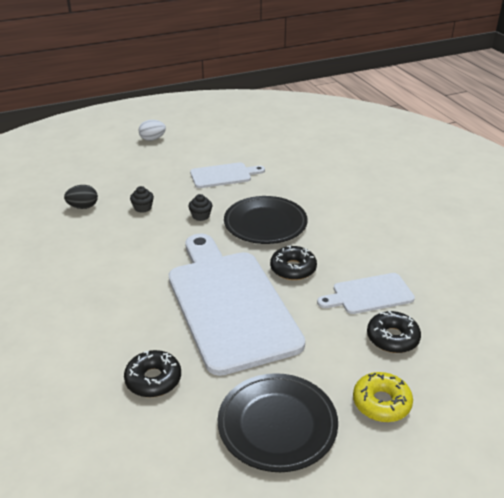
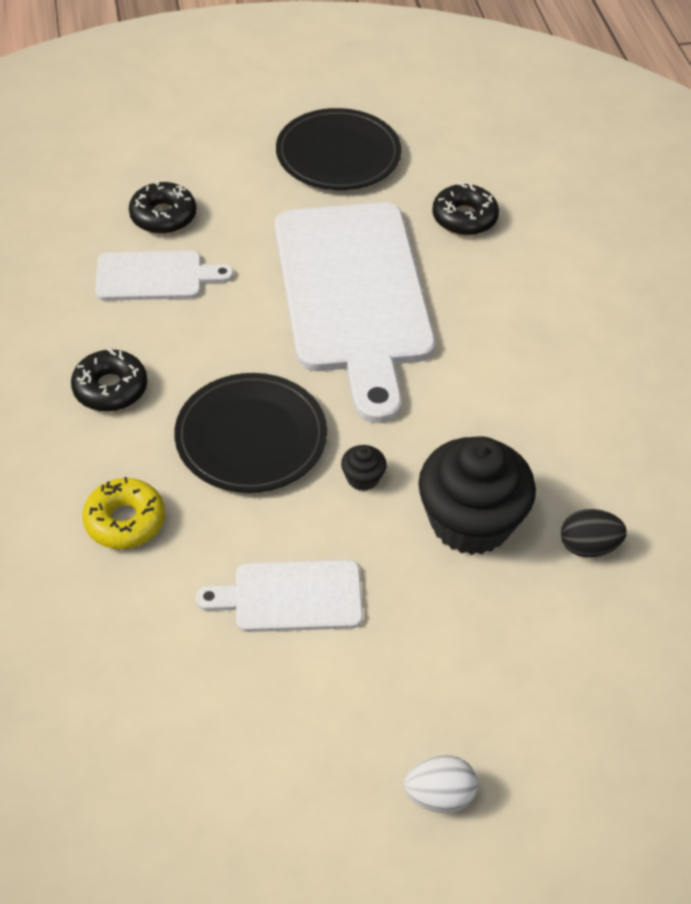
camera: 170 degrees left, 15 degrees up
black cupcake [130,186,154,213] -> black cupcake [418,436,536,555], size x2.47
black donut [270,245,317,280] -> black donut moved to [71,348,147,412]
yellow donut [353,372,413,422] -> yellow donut moved to [82,477,165,549]

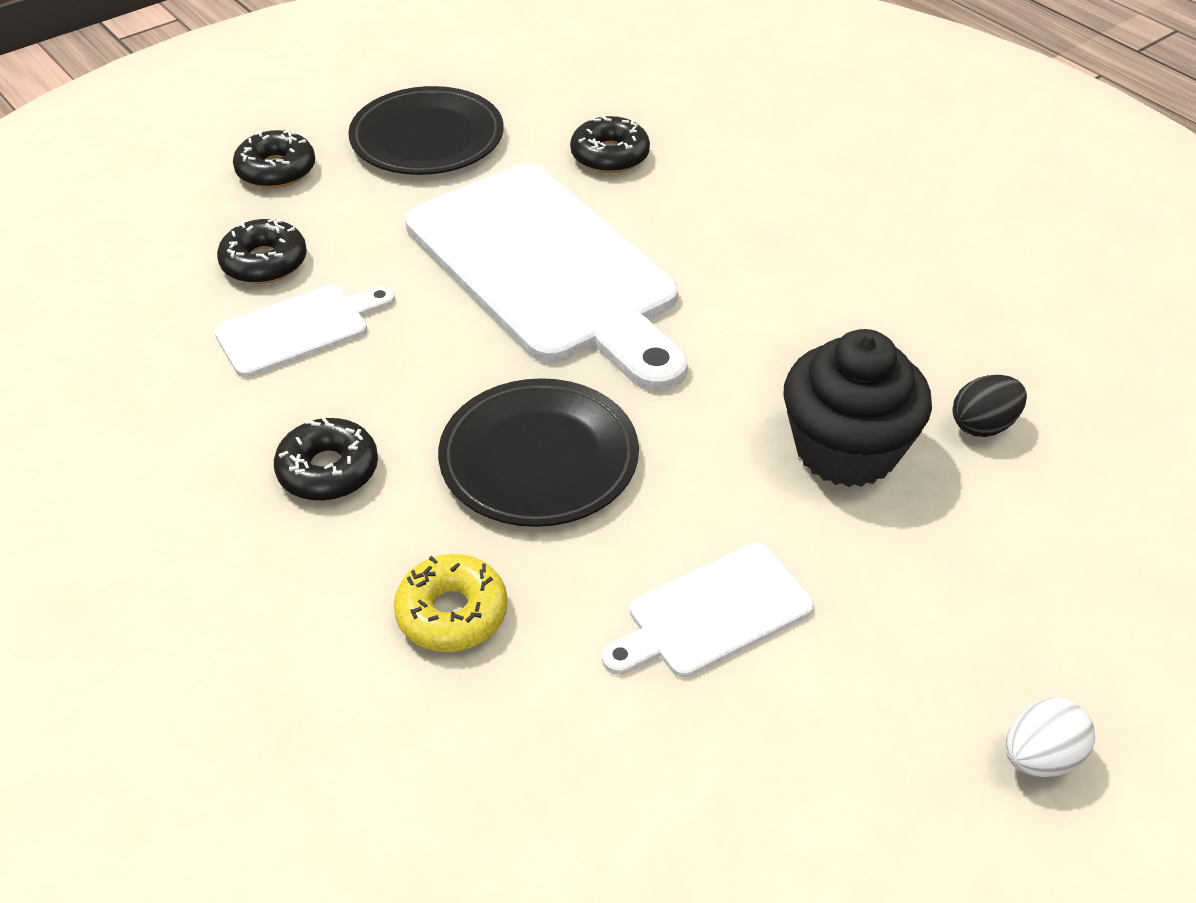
camera: 25 degrees left, 5 degrees down
black cupcake [341,445,387,491] -> none
none -> black donut [233,130,315,188]

